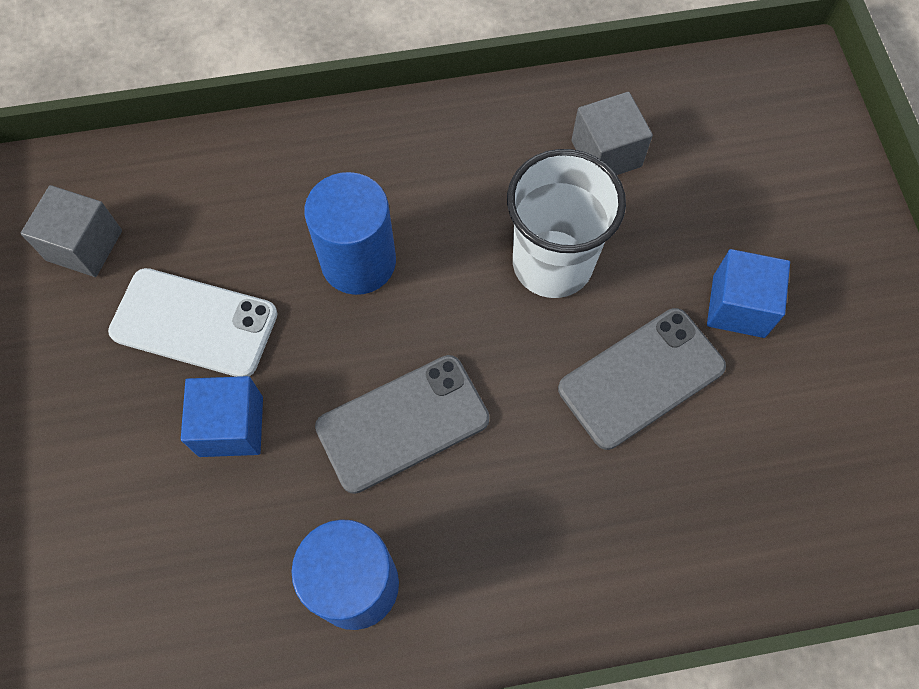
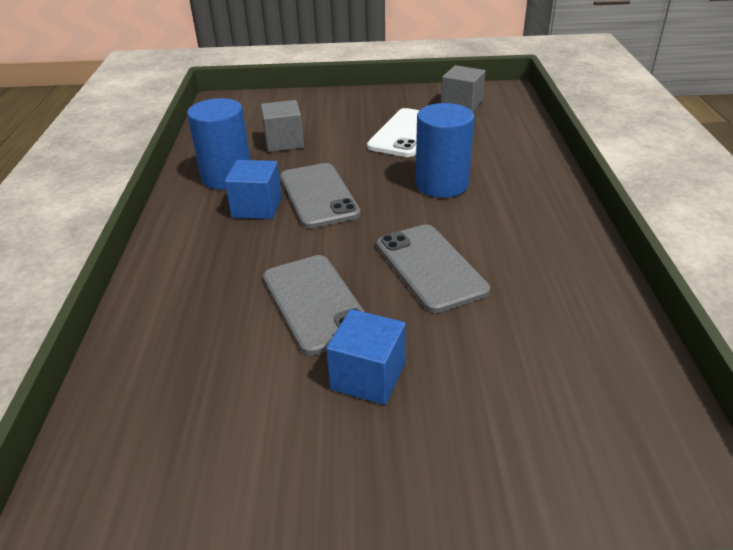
camera: 100 degrees right, 30 degrees down
blue cube [181,376,263,457] -> blue cube moved to [225,160,282,219]
white cup [507,149,626,298] -> grey phone [376,224,490,313]
grey cube [572,92,653,175] -> grey cube moved to [261,100,304,152]

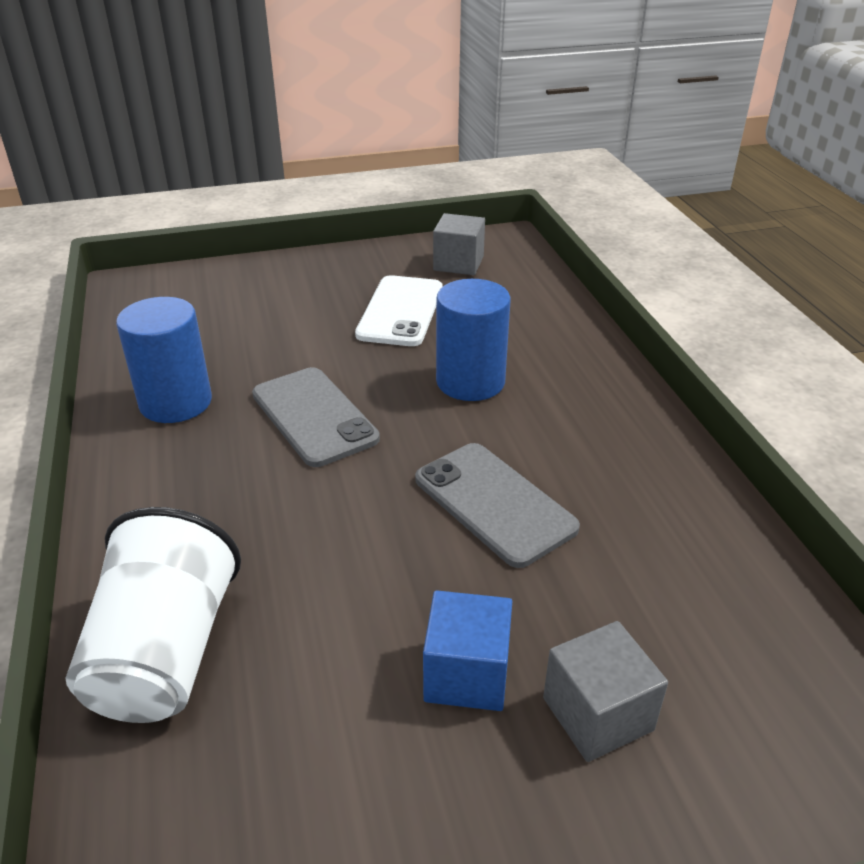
camera: 15 degrees left, 0 degrees up
blue cube [225,160,282,219] -> none
grey cube [261,100,304,152] -> grey cube moved to [543,621,668,762]
grey phone [263,255,365,355] -> none
none -> white cup [66,507,241,723]

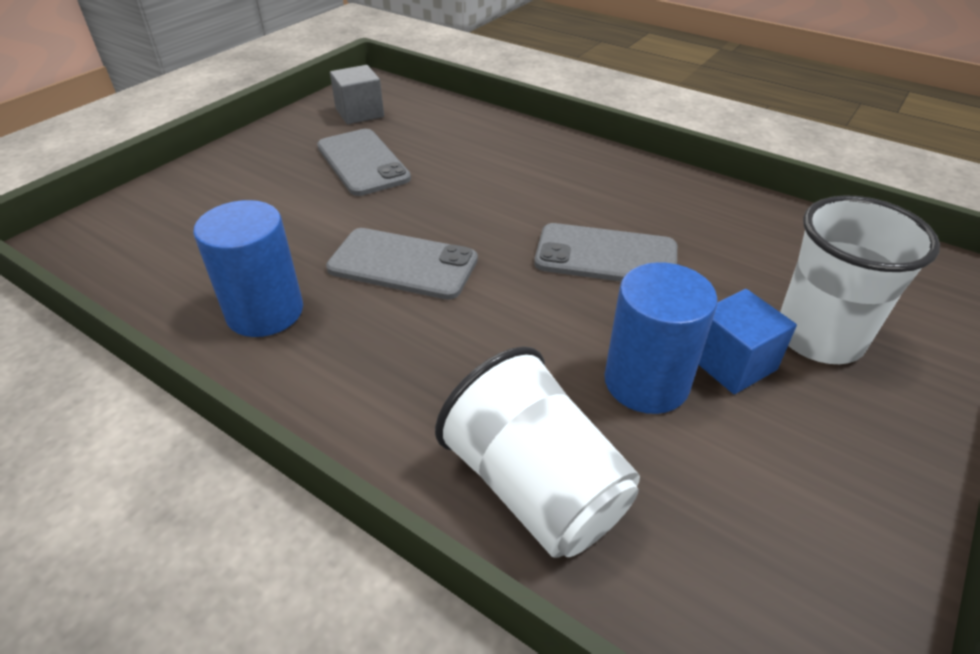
camera: 40 degrees left, 5 degrees up
white phone [355,275,443,346] -> grey phone [317,129,411,196]
blue cylinder [436,279,511,401] -> blue cylinder moved to [604,262,718,414]
grey cube [543,621,668,762] -> white cup [780,195,940,364]

